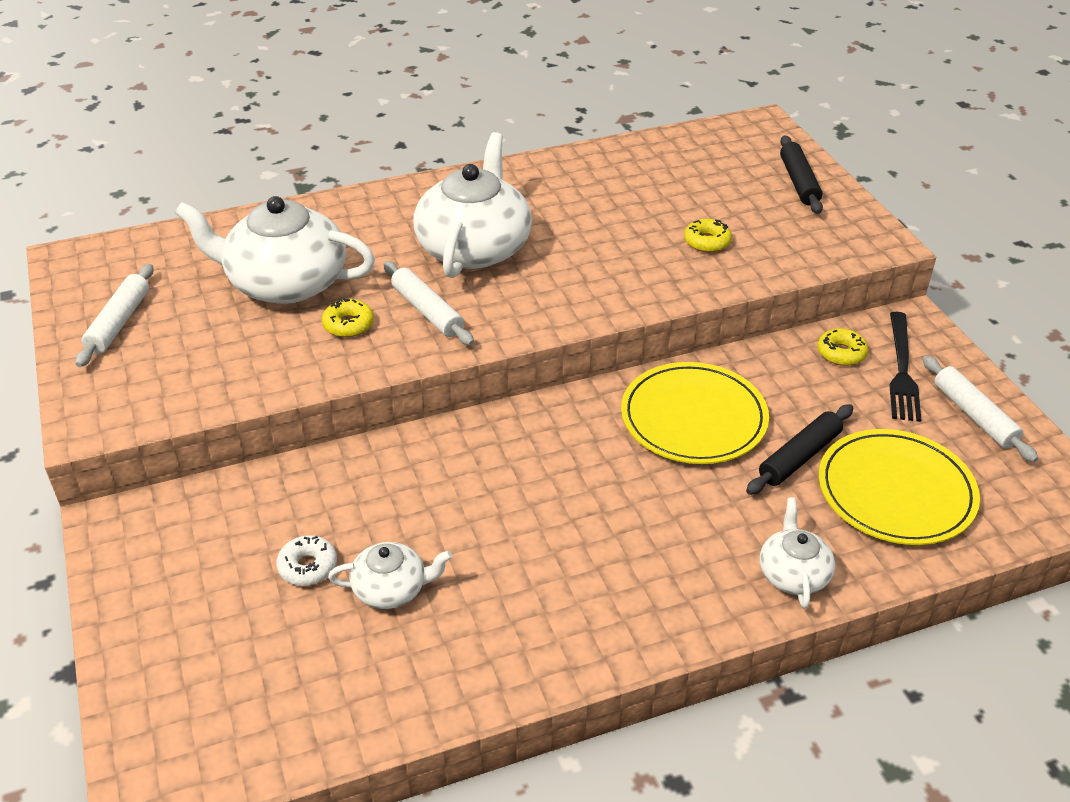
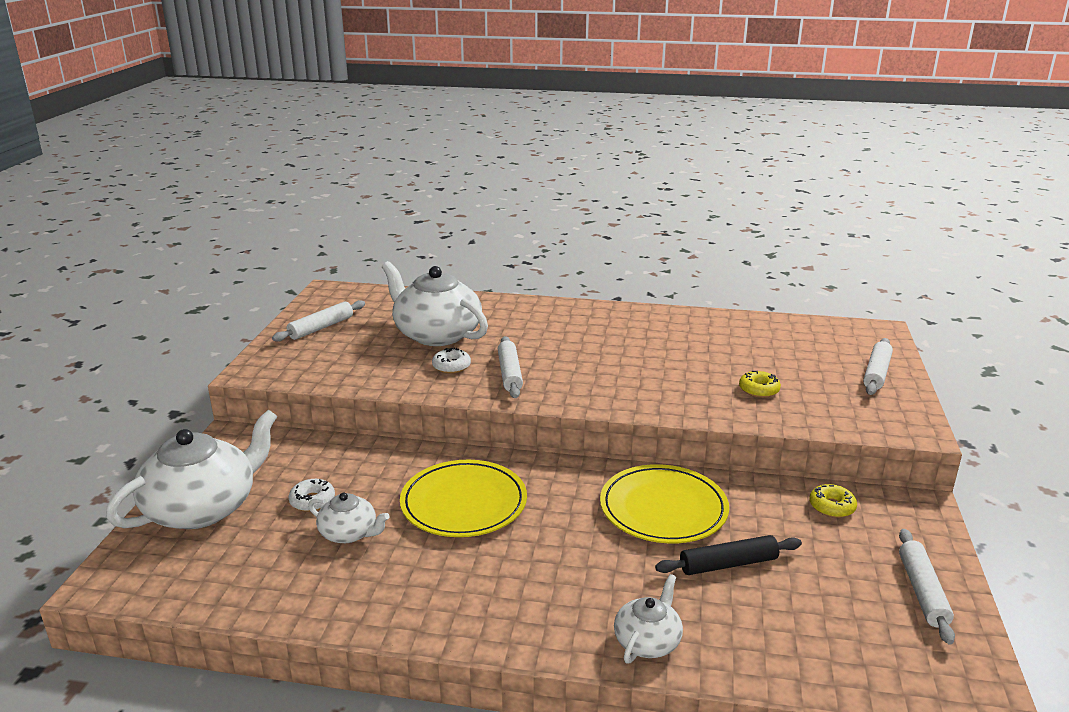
camera: 30 degrees right, 15 degrees down
yellow donut [322,298,374,337] -> white donut [432,347,471,374]
white teapot [413,132,532,278] -> white teapot moved to [106,410,277,529]
black rolling pin [780,135,823,214] -> white rolling pin [863,338,893,395]
yellow plate [819,429,980,545] -> yellow plate moved to [400,460,527,537]
black fork [890,312,921,422] -> none

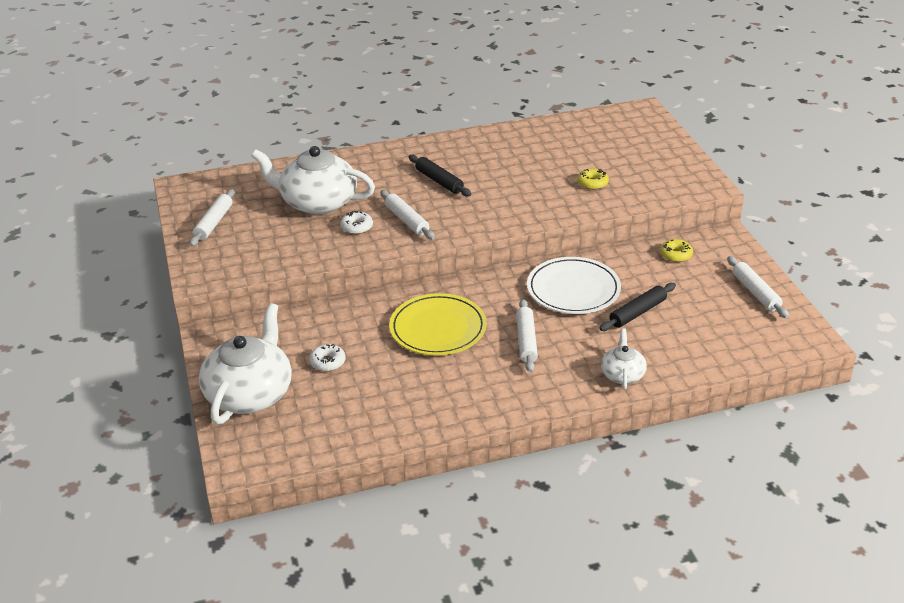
camera: 25 degrees left, 10 degrees up
white teapot [308,492,389,543] -> none
yellow plate [600,464,729,543] -> white plate [527,257,621,314]
white rolling pin [863,338,893,395] -> white rolling pin moved to [516,299,538,372]
none -> black rolling pin [409,154,471,197]

